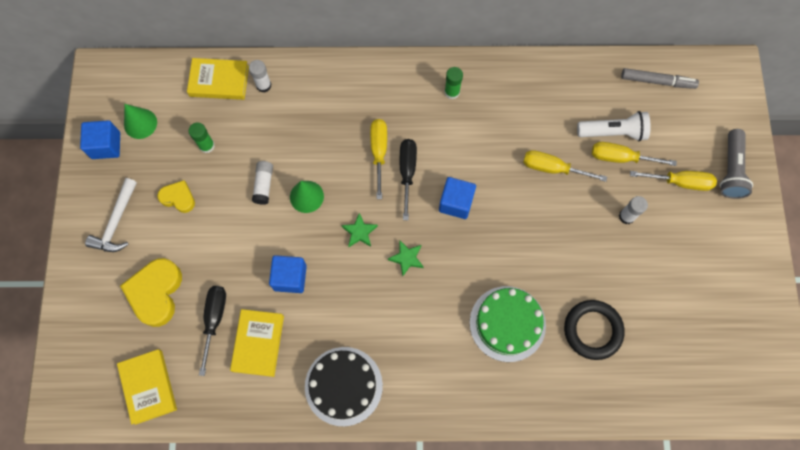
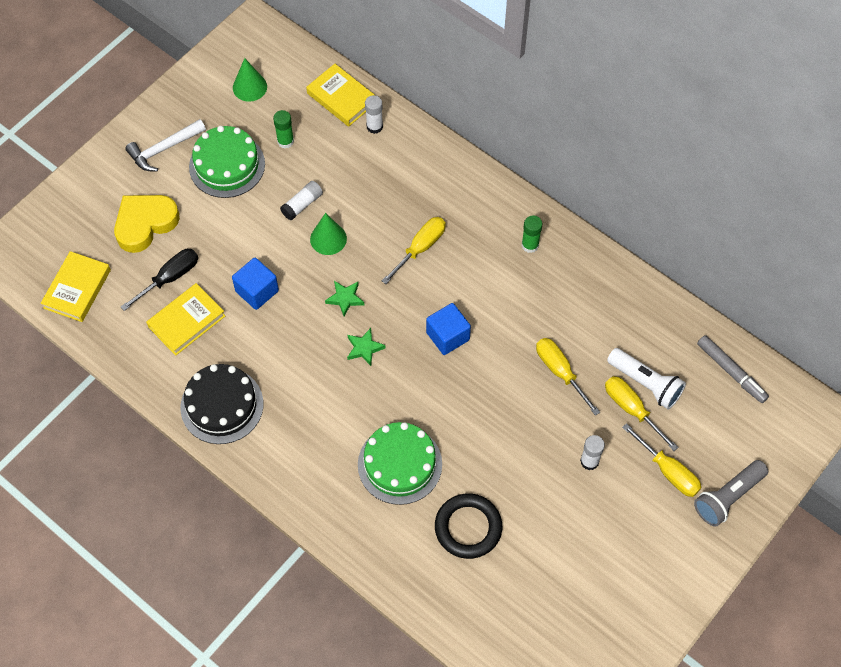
camera: 40 degrees right, 10 degrees down
blue cube [80,120,120,159] -> none
yellow heart [157,180,195,213] -> green cake [189,126,265,198]
black screwdriver [400,139,417,220] -> none

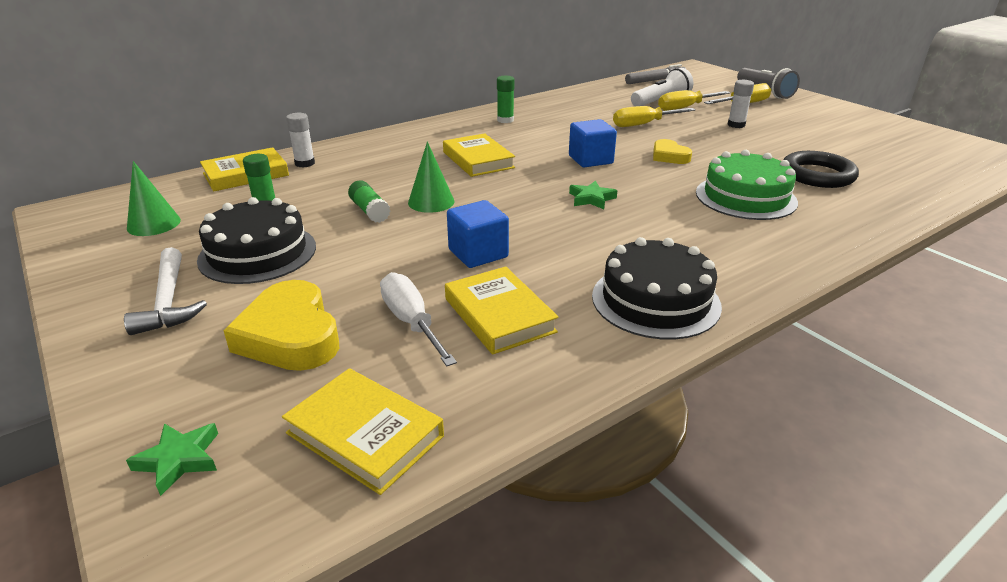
camera: 75 degrees left, 30 degrees down
black screwdriver [121,249,198,311] -> white screwdriver [380,272,457,366]
green cake [189,126,265,198] -> black cake [197,197,316,284]
white glue stick [280,181,323,220] -> green glue stick [348,180,391,223]
green star [325,281,364,316] -> green star moved to [126,423,218,496]
yellow screwdriver [382,217,446,284] -> yellow book [443,133,515,177]
none -> yellow heart [653,139,692,164]

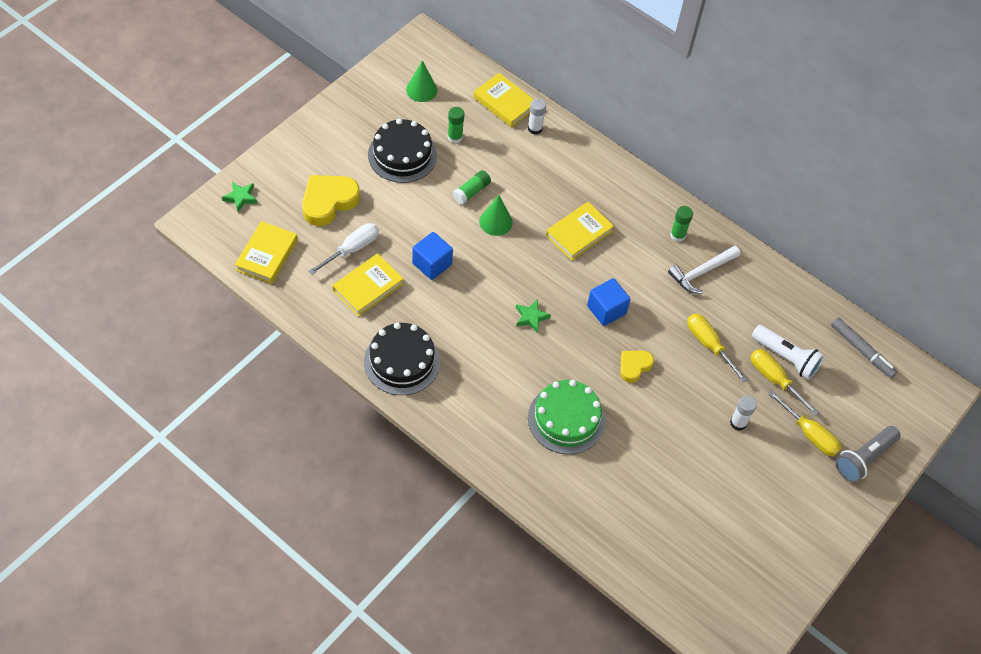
camera: 70 degrees right, 25 degrees up
white hammer [124,247,207,335] -> white hammer moved to [668,246,740,294]
black ring [783,151,859,188] -> none

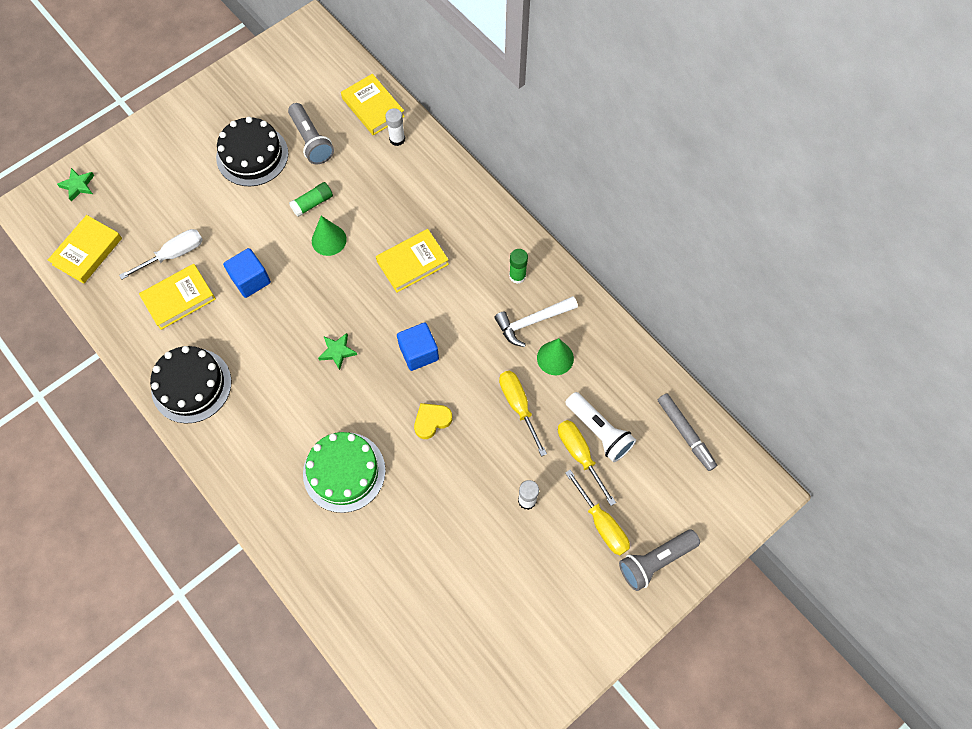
camera: 15 degrees right, 10 degrees up
yellow heart [302,175,360,226] -> none
green cone [406,60,437,102] -> green cone moved to [537,338,574,375]
green glue stick [448,107,464,143] -> grey flashlight [288,103,334,164]

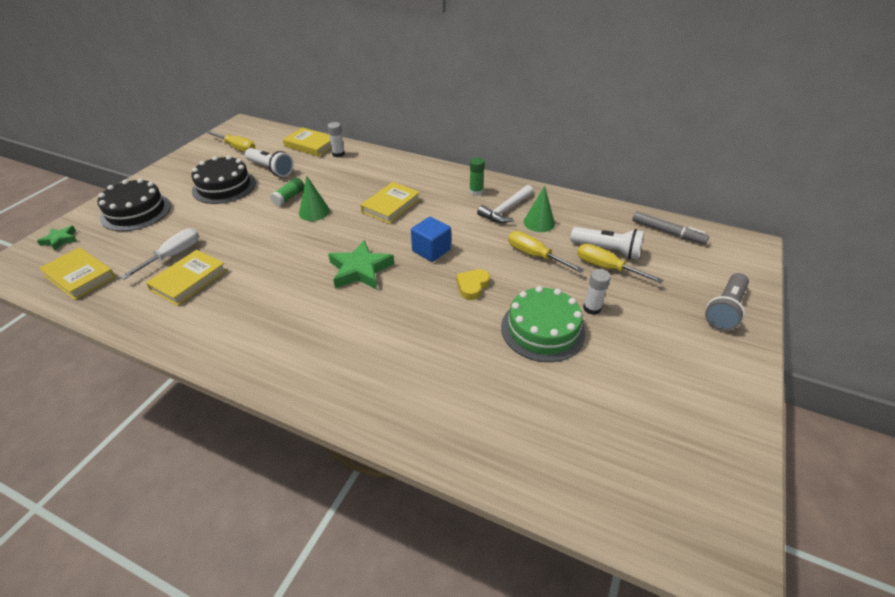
camera: 25 degrees left, 25 degrees down
yellow book [48,215,122,284] -> yellow book turned 60 degrees counterclockwise [39,247,115,300]
black cake [150,346,232,423] -> black cake moved to [98,178,171,231]
blue cube [223,248,271,298] -> none
grey flashlight [288,103,334,164] -> white flashlight [245,148,294,177]
green cake [303,432,386,513] -> green cake moved to [501,286,585,362]
green star [318,333,357,370] -> green star [328,240,394,289], size x1.81
yellow screwdriver [565,470,630,555] -> yellow screwdriver moved to [207,131,256,152]

